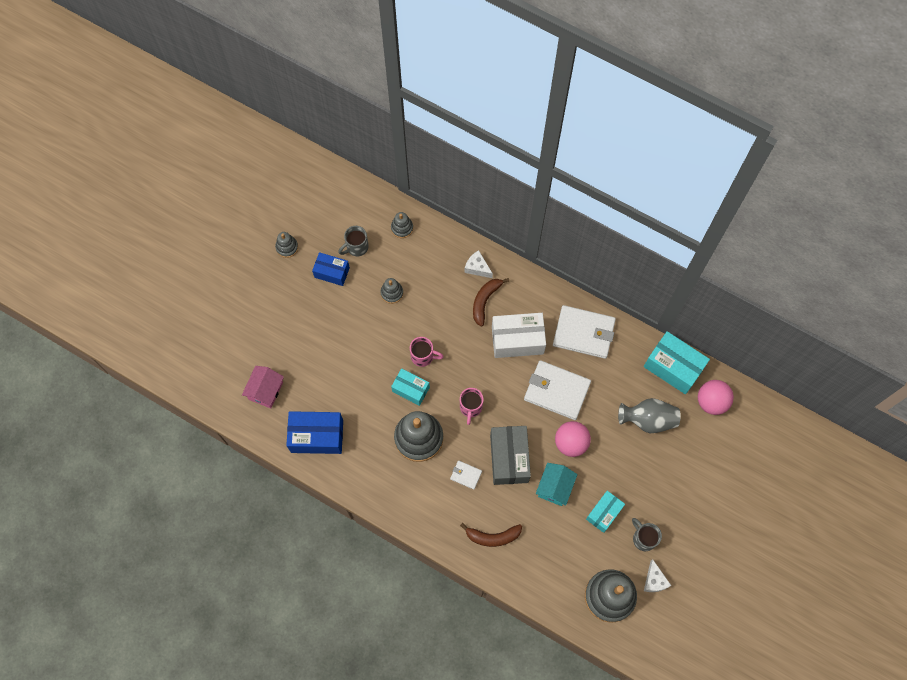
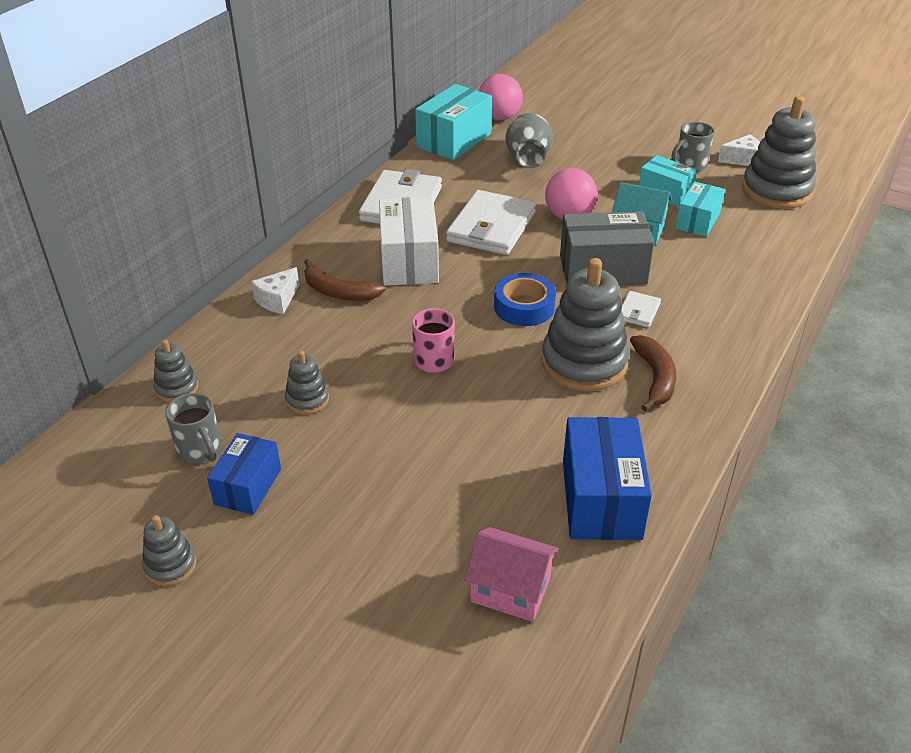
camera: 90 degrees left, 30 degrees down
turquoise box [391,368,430,406] -> turquoise box moved to [675,181,725,237]
pink mug [460,388,483,425] -> blue tape [494,273,556,326]
brown banana [460,523,522,547] -> brown banana moved to [630,335,676,411]

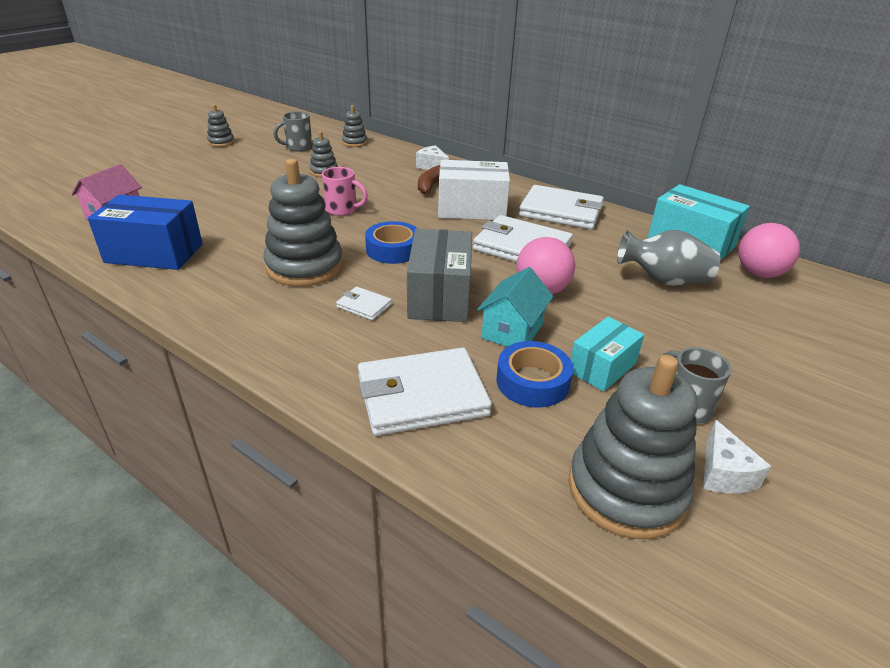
camera: 95 degrees right, 5 degrees down
blue box [207,433,281,515] -> none
brown banana [630,335,676,411] -> none
turquoise box [675,181,725,237] -> blue tape [496,341,573,407]
none -> white wallet [358,347,492,436]

